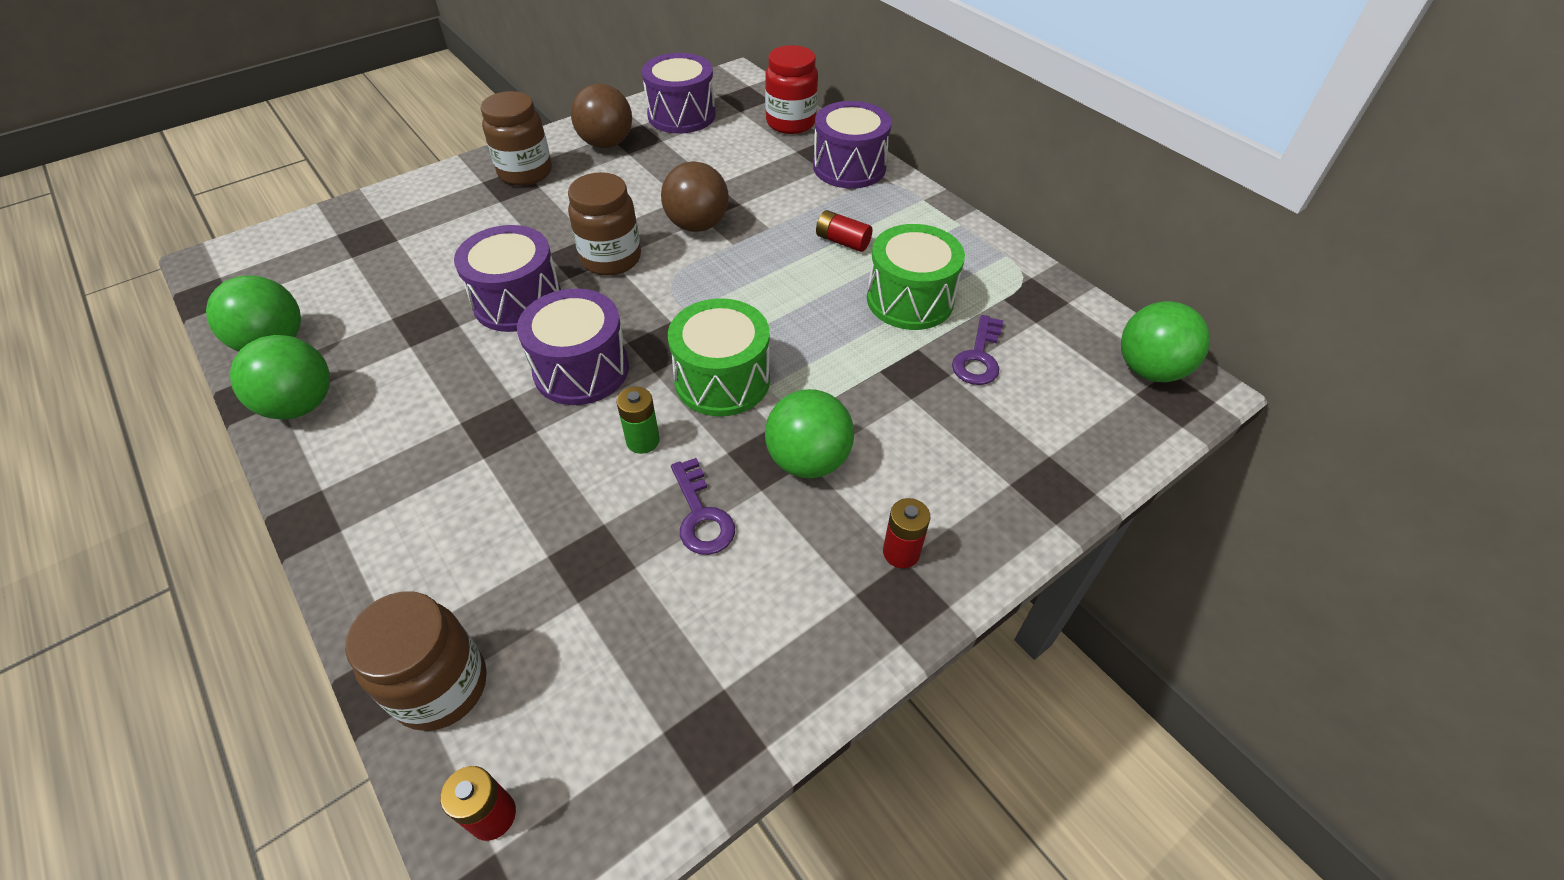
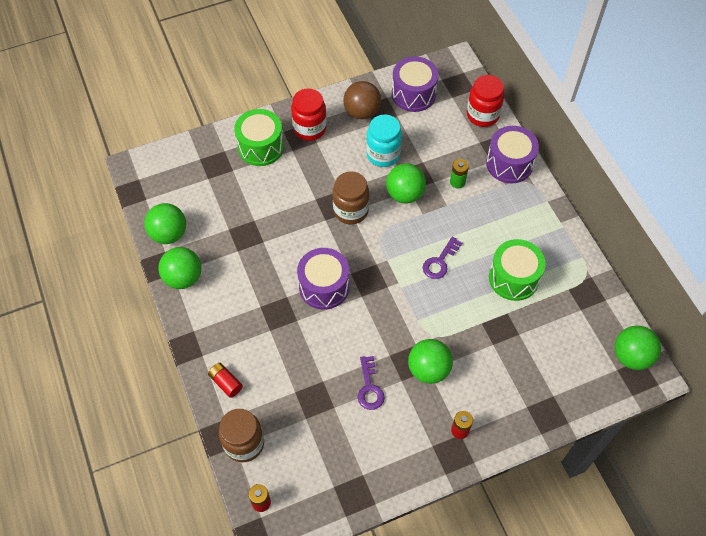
camera: 15 degrees right, 10 degrees up
purple drum [454,225,561,332] -> none
brown jar [480,91,552,186] -> red jar [291,88,327,141]
green battery [616,387,660,454] -> green battery moved to [450,159,469,188]
brown ball [661,161,729,232] -> green ball [386,163,426,203]
green drum [668,298,770,416] -> green drum moved to [234,109,284,166]
red battery [816,210,873,252] -> red battery moved to [208,363,243,398]
purple key [952,315,1004,385] -> purple key moved to [423,237,462,279]
none -> turquoise jar [366,115,402,167]

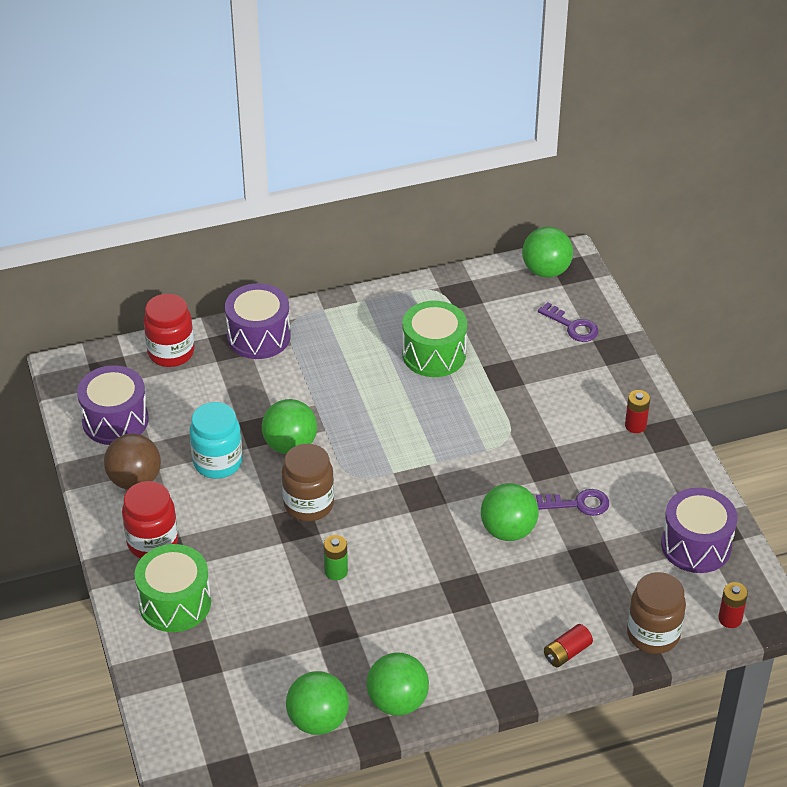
camera: 85 degrees left, 15 degrees down
purple drum [297,248,349,309] -> purple drum moved to [661,488,738,573]
green ball [408,339,453,384] -> green ball moved to [481,483,539,541]
purple key [423,237,462,279] -> purple key moved to [538,302,598,342]
green battery [450,159,469,188] -> green battery moved to [324,535,348,580]

